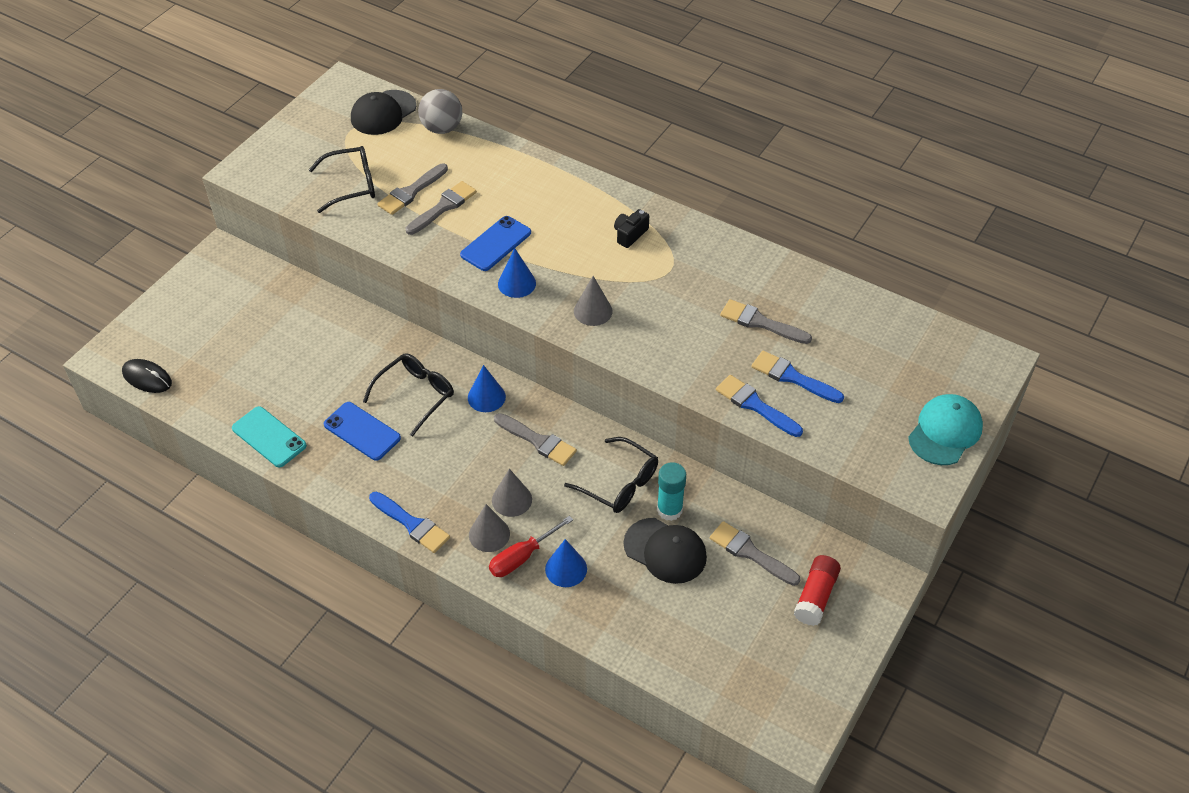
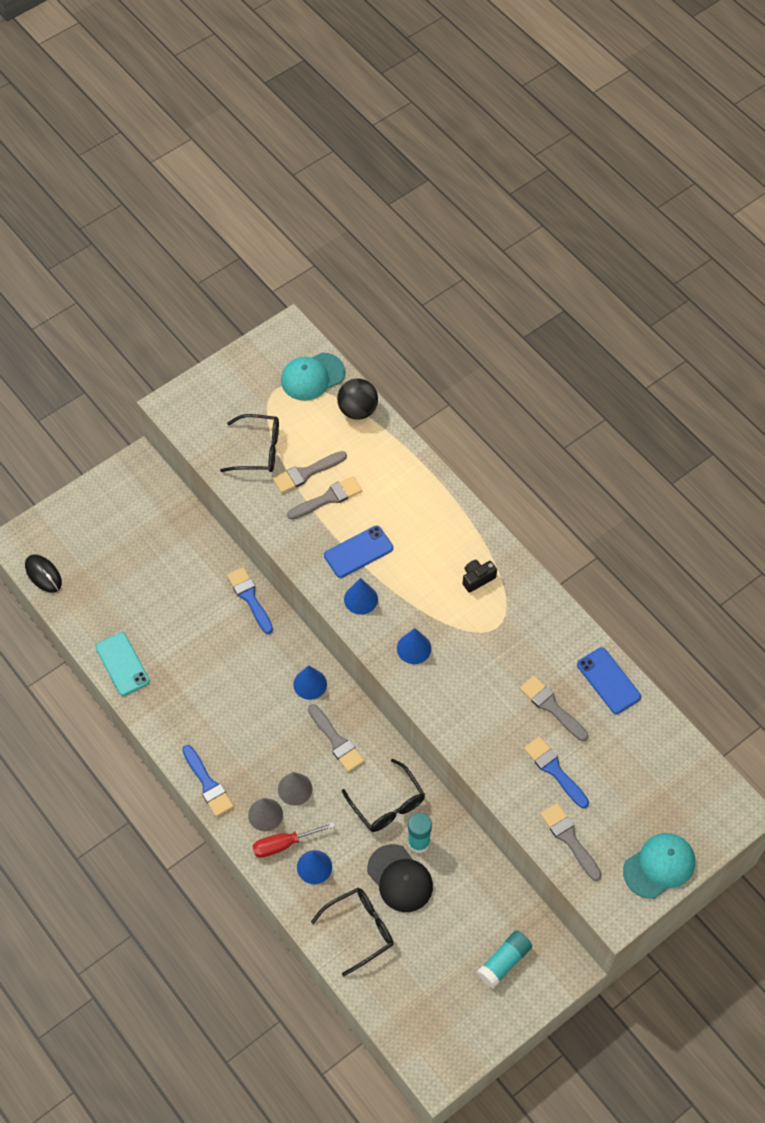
camera: 20 degrees right, 10 degrees up
blue phone [324,402,401,461] -> blue phone moved to [577,647,641,714]
black cap [351,90,416,135] -> turquoise cap [281,352,345,401]
black glasses [363,353,454,437] -> black glasses moved to [311,888,394,976]
grey ball [418,89,462,134] -> black ball [337,379,378,420]
grey cone [574,276,613,326] -> blue cone [397,628,431,664]
grey brush [710,521,800,586] -> grey brush moved to [540,803,602,881]
blue brush [716,375,803,437] -> blue brush moved to [227,567,273,634]
red glue stick [794,555,841,626] -> turquoise glue stick [477,930,532,988]

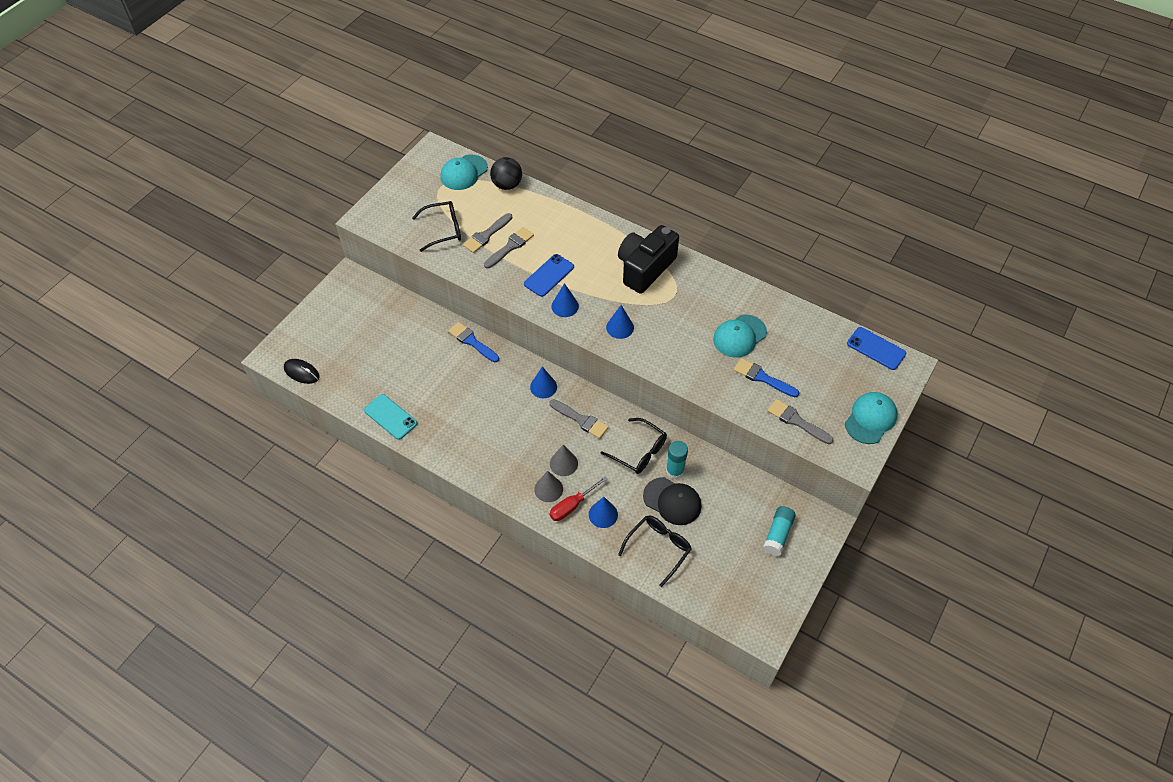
camera: 20 degrees left, 5 degrees down
blue brush [182,745,234,817] -> none
black camera [463,560,497,593] -> black camera [618,225,679,294], size x2.38
grey brush [520,676,588,741] -> turquoise cap [713,314,767,358]
blue phone [577,647,641,714] -> blue phone moved to [847,327,907,370]

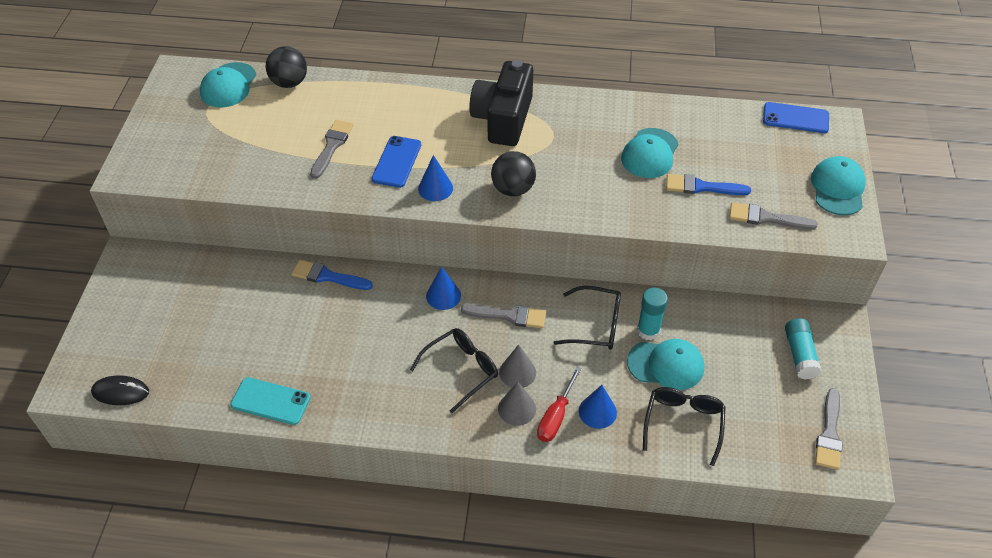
camera: 25 degrees left, 5 degrees down
black glasses [412,201,461,252] -> black glasses moved to [410,328,498,413]
grey brush [463,213,513,253] -> grey brush moved to [815,388,843,470]
blue cone [606,305,634,339] -> black ball [491,151,536,196]
black cap [643,477,701,525] -> turquoise cap [627,339,704,390]

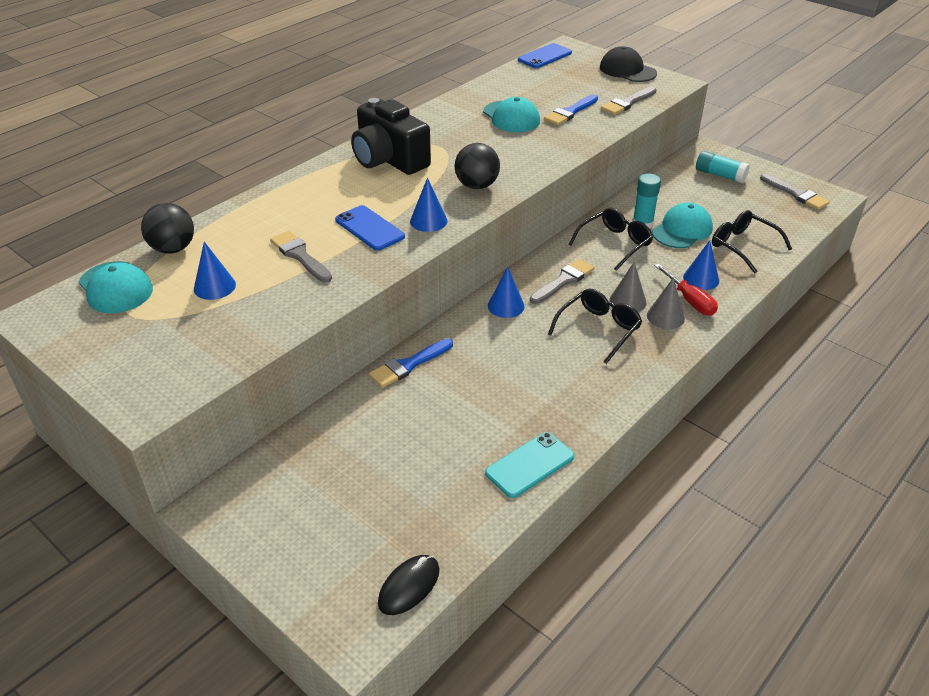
camera: 55 degrees left, 10 degrees down
black glasses [410,328,498,413] -> black glasses turned 45 degrees clockwise [548,289,642,364]
turquoise cap [811,156,866,215] -> black cap [600,46,657,82]
none -> blue cone [194,242,236,300]

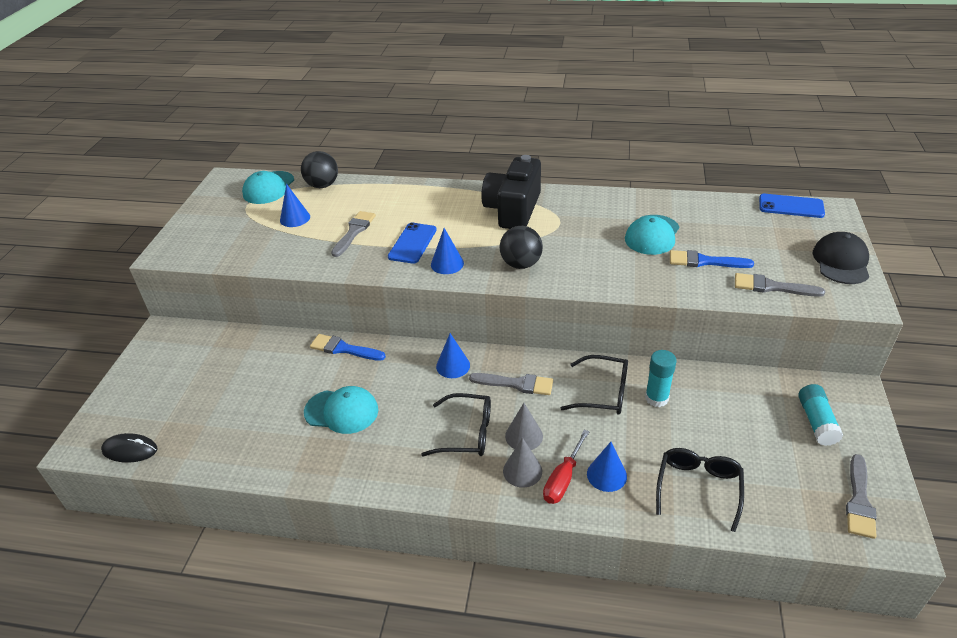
camera: 60 degrees right, 0 degrees up
turquoise phone [485,432,574,498] -> none
turquoise cap [652,202,713,248] -> turquoise cap moved to [304,386,378,434]

